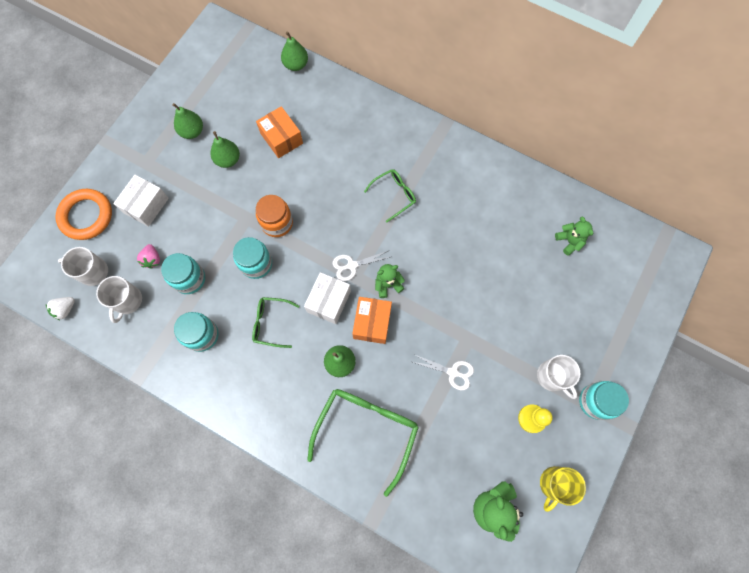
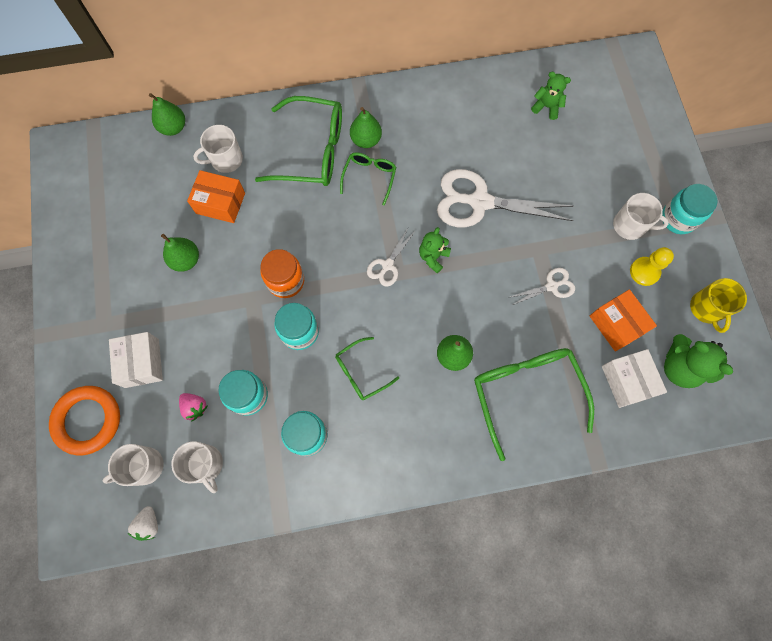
camera: 40 degrees left, 0 degrees up
green pear [172,103,203,139] -> green pear moved to [350,107,382,148]
white box [304,272,351,324] -> white box moved to [602,349,667,408]
orange box [352,297,392,344] -> orange box moved to [590,289,657,351]
none -> white mug [193,125,243,173]
none -> green glasses [255,96,342,186]
none -> white scissors [437,169,574,227]

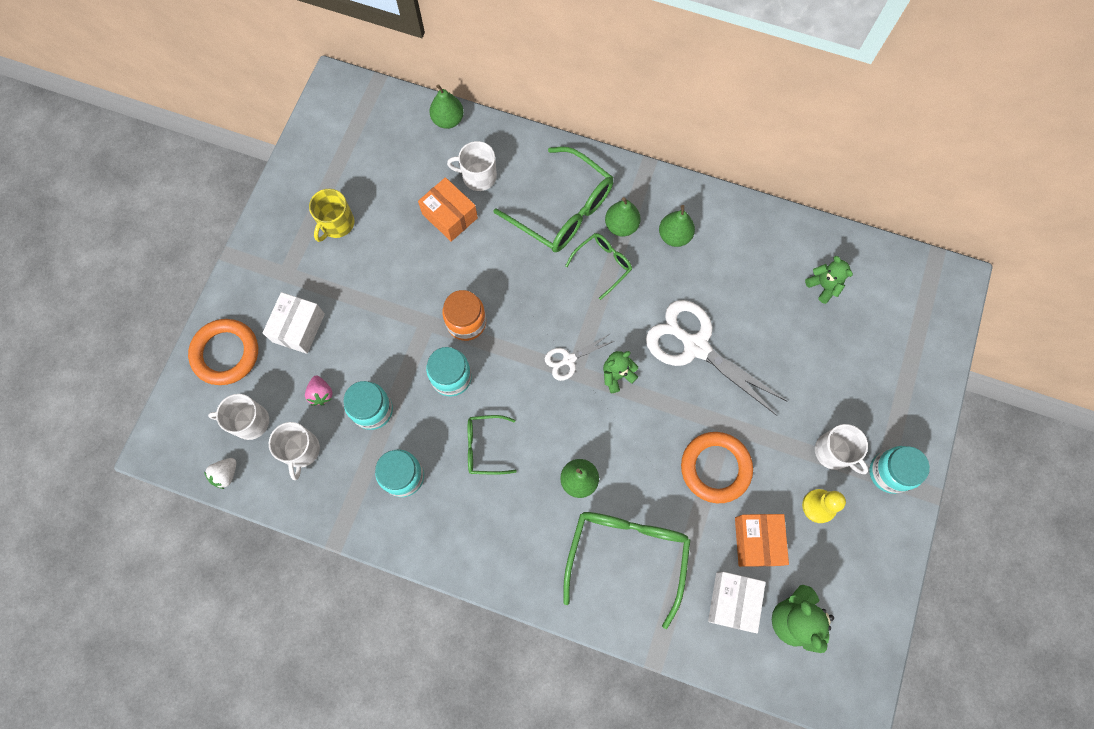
camera: 30 degrees right, 0 degrees up
green pear [161,234,199,272] -> green pear moved to [659,205,695,247]
white scissors [508,268,575,305] -> orange ring [681,432,753,503]
yellow mug [690,278,747,333] -> yellow mug moved to [309,189,354,242]

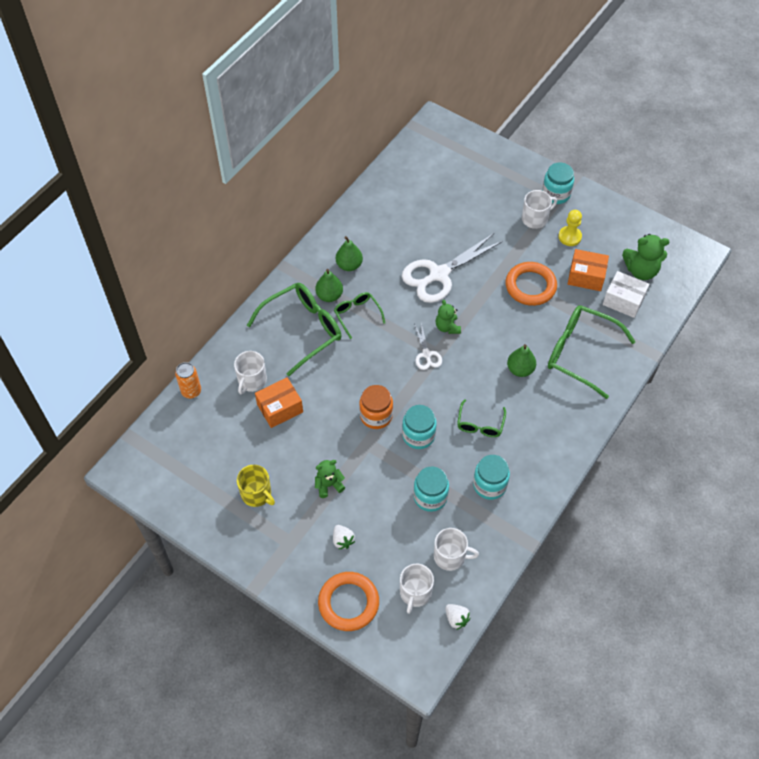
camera: 75 degrees left, 15 degrees down
white box [263,292,325,354] -> white strawberry [333,525,355,549]
pink strawberry [305,376,333,406] -> none
green pear [430,84,464,129] -> orange can [175,362,201,399]
green teddy bear [805,256,853,304] -> green teddy bear moved to [315,460,345,498]

